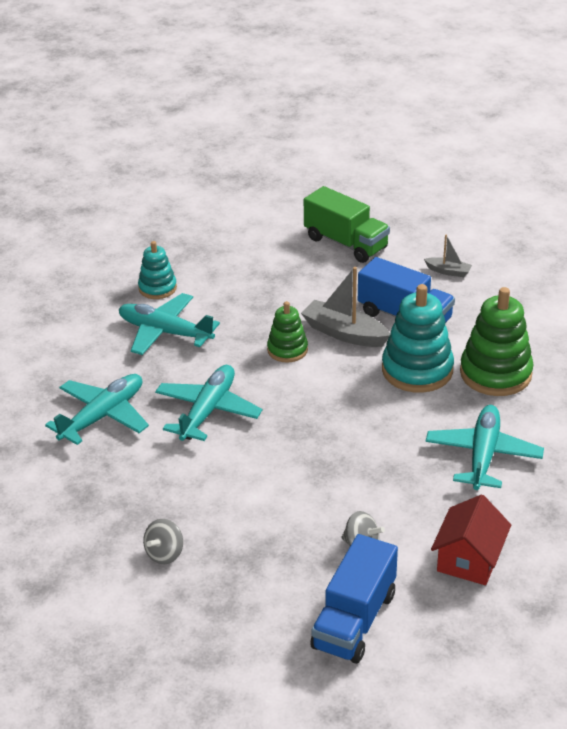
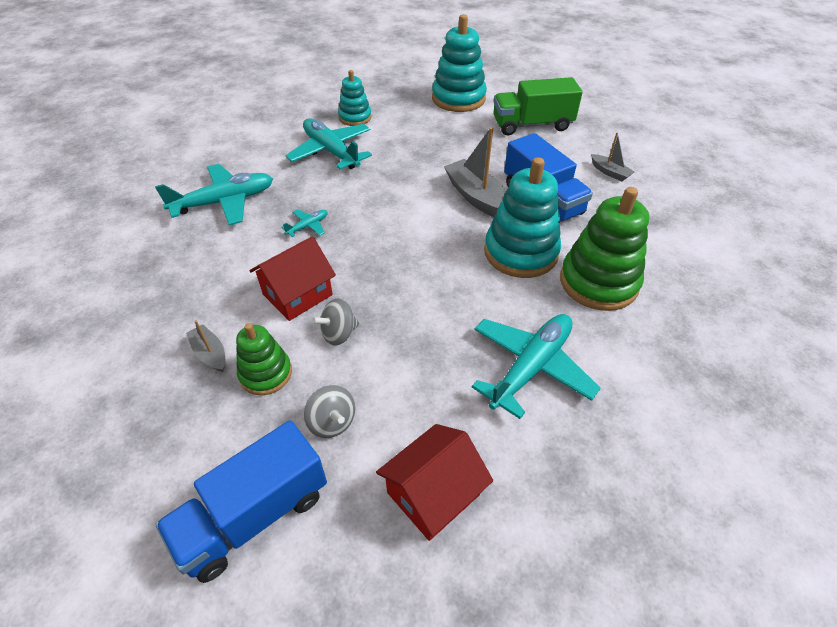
camera: 25 degrees right, 10 degrees up
grey spinning top [143,519,183,564] -> grey spinning top moved to [312,298,359,346]
turquoise plane [155,365,262,441] -> turquoise plane [281,209,328,237], size x0.45
green stacking toy [267,301,308,363] -> green stacking toy moved to [236,323,292,395]
green truck [304,186,390,263] -> green truck turned 105 degrees clockwise [493,77,583,136]
none -> grey boat [186,320,225,372]
none -> red house [249,236,336,321]
none -> turquoise stacking toy [432,14,487,112]

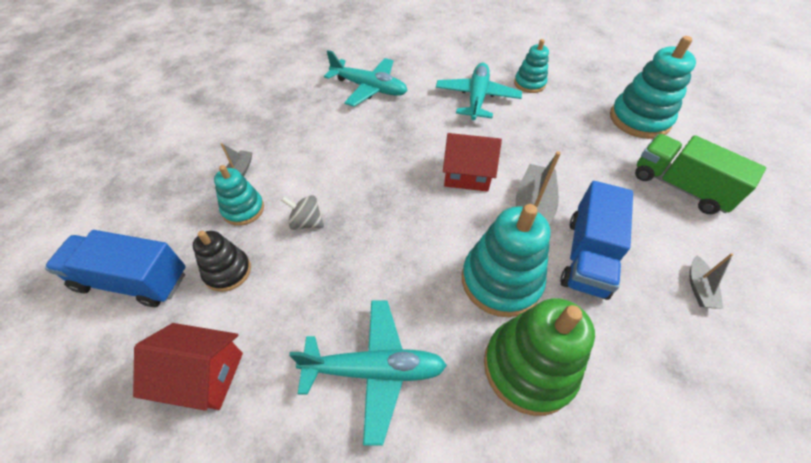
camera: 50 degrees right, 5 degrees up
green stacking toy [236,323,292,395] -> turquoise stacking toy [214,165,264,226]
red house [249,236,336,321] -> red house moved to [443,133,502,192]
turquoise plane [281,209,328,237] -> none
grey spinning top [304,385,355,438] -> black stacking toy [193,231,251,292]

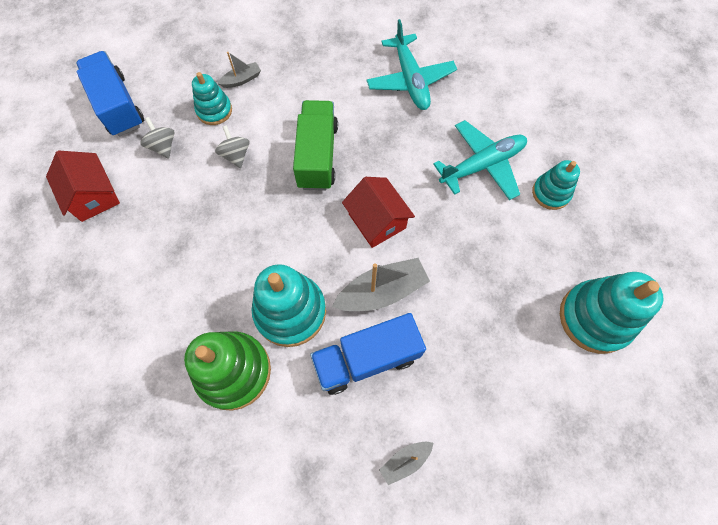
camera: 50 degrees right, 15 degrees up
black stacking toy [193,231,251,292] -> grey spinning top [140,117,174,159]
turquoise plane [289,301,447,446] -> none
green truck [635,134,766,214] -> green truck moved to [293,100,338,191]

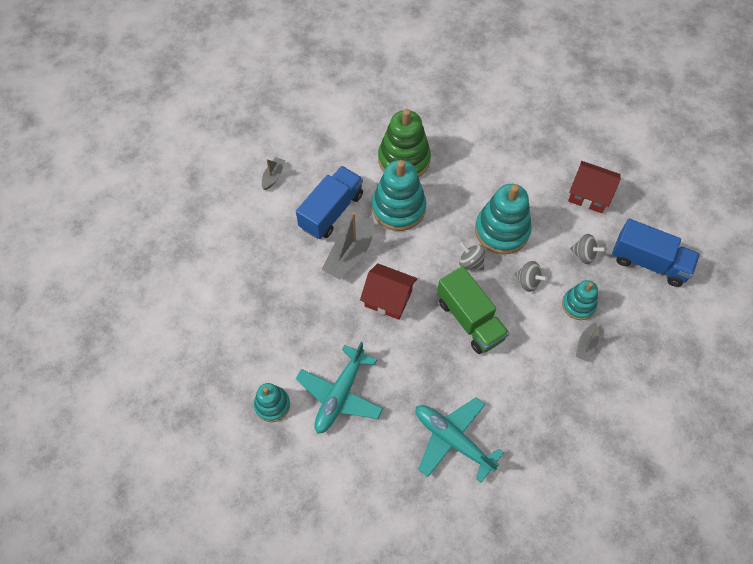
camera: 145 degrees right, 5 degrees down
turquoise stacking toy [560,272,664,354] -> turquoise stacking toy moved to [475,184,532,254]
none -> grey spinning top [459,242,485,270]

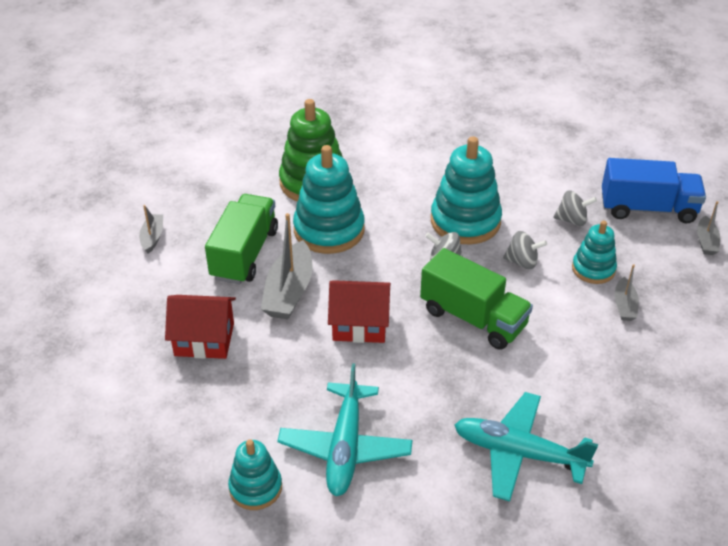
camera: 20 degrees left, 20 degrees down
blue truck [296,166,363,239] -> green truck [205,194,278,285]
red house [568,161,621,213] -> red house moved to [165,295,236,359]
none -> grey boat [697,201,720,255]

